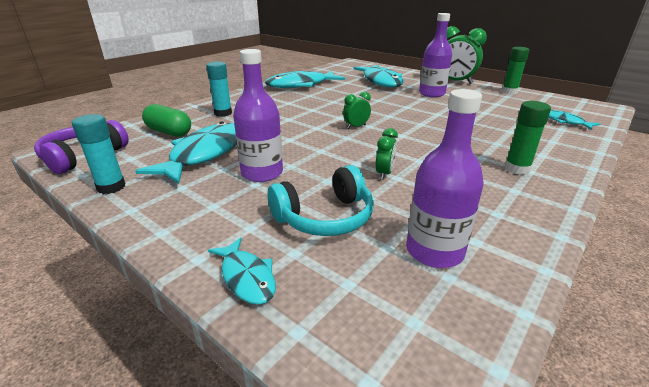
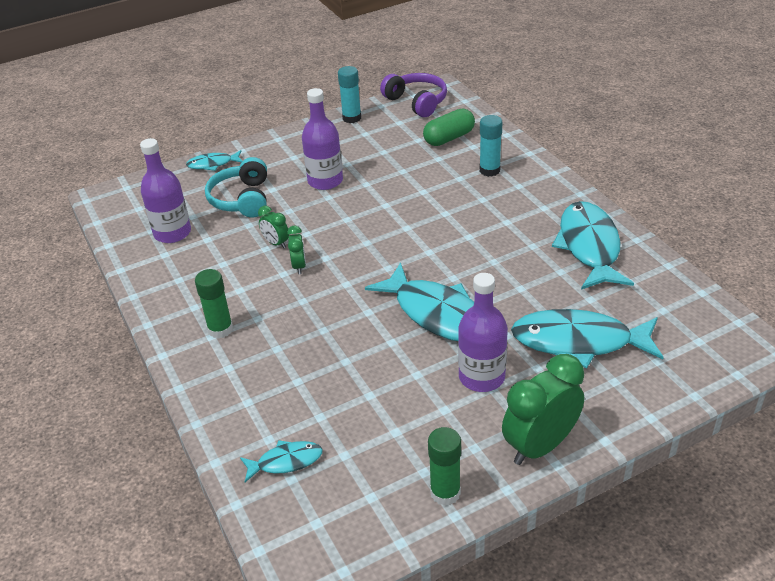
camera: 115 degrees right, 10 degrees up
turquoise fish [135,121,237,184] -> turquoise fish moved to [365,262,474,341]
green clock [343,92,371,129] -> green clock moved to [287,226,306,274]

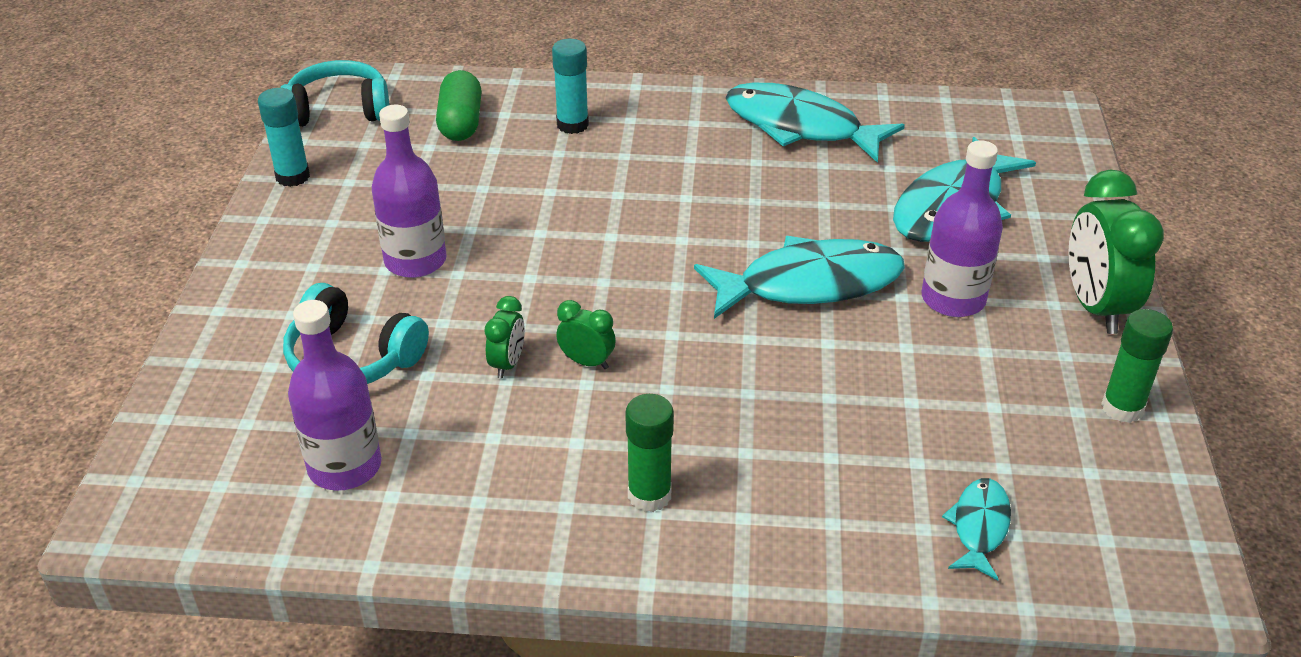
camera: 60 degrees left, 0 degrees up
turquoise fish [186,150,242,171] -> none
green clock [258,206,289,248] -> green clock turned 60 degrees counterclockwise [484,296,525,379]
purple headphones [380,73,447,117] -> turquoise headphones [280,60,389,127]

